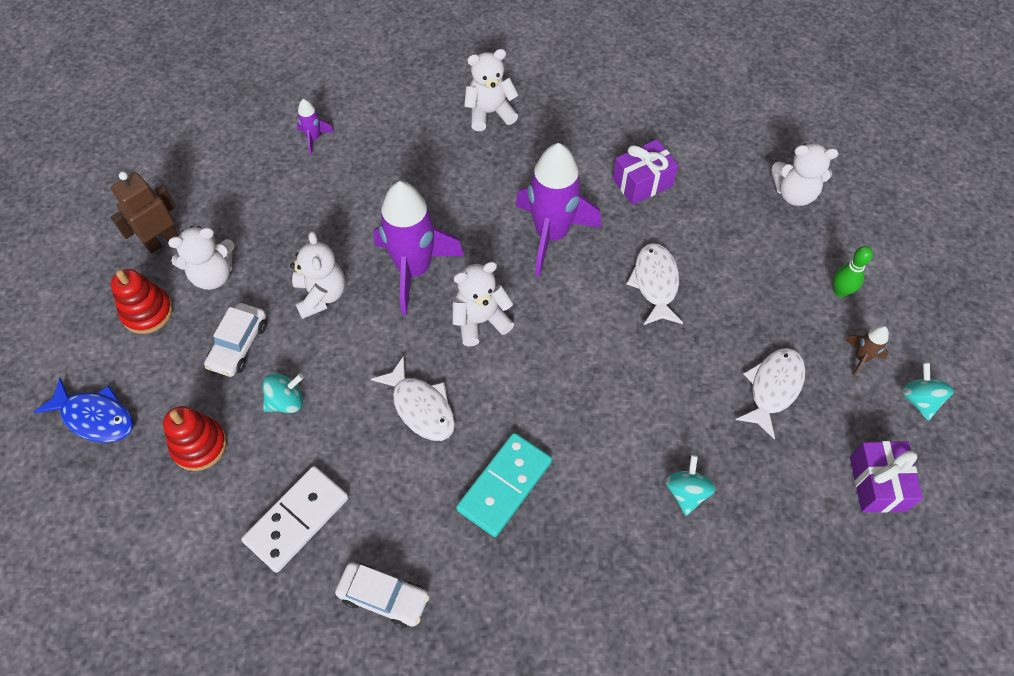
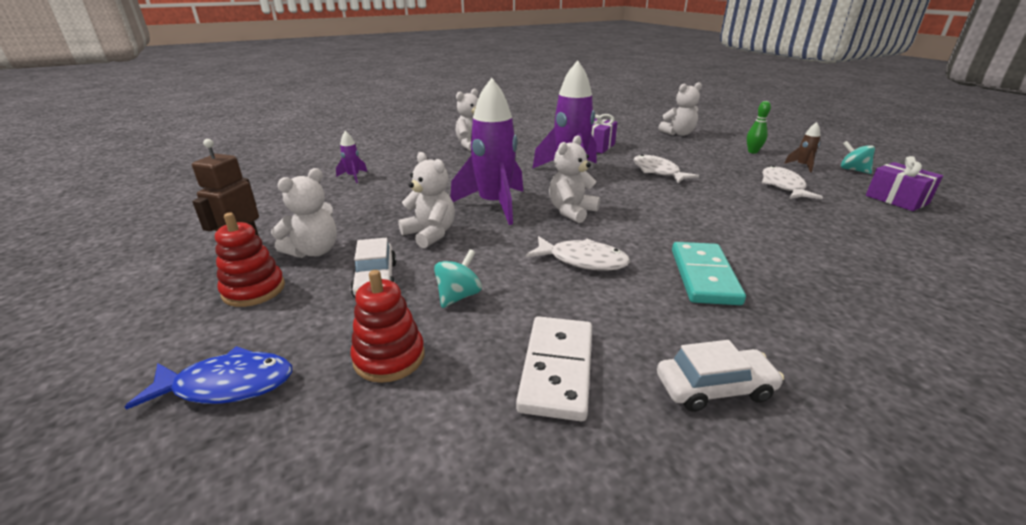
camera: 30 degrees left, 30 degrees down
turquoise spinning top [665,455,716,516] -> none

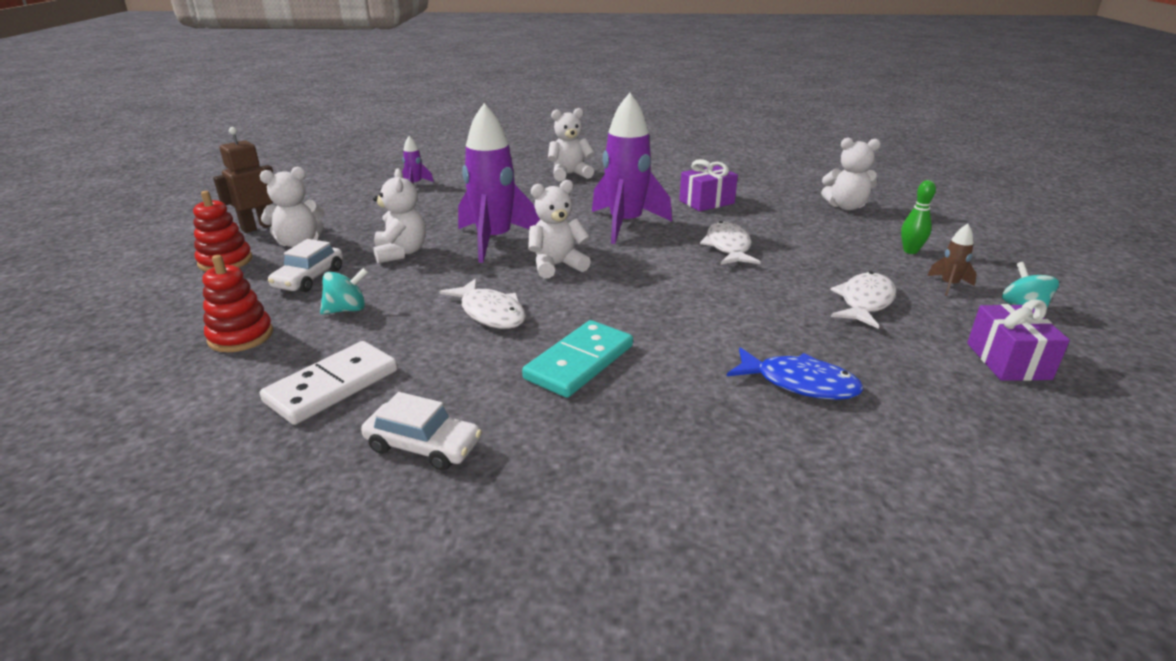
camera: 30 degrees right, 0 degrees up
blue fish [125,346,292,410] -> blue fish moved to [727,347,864,400]

